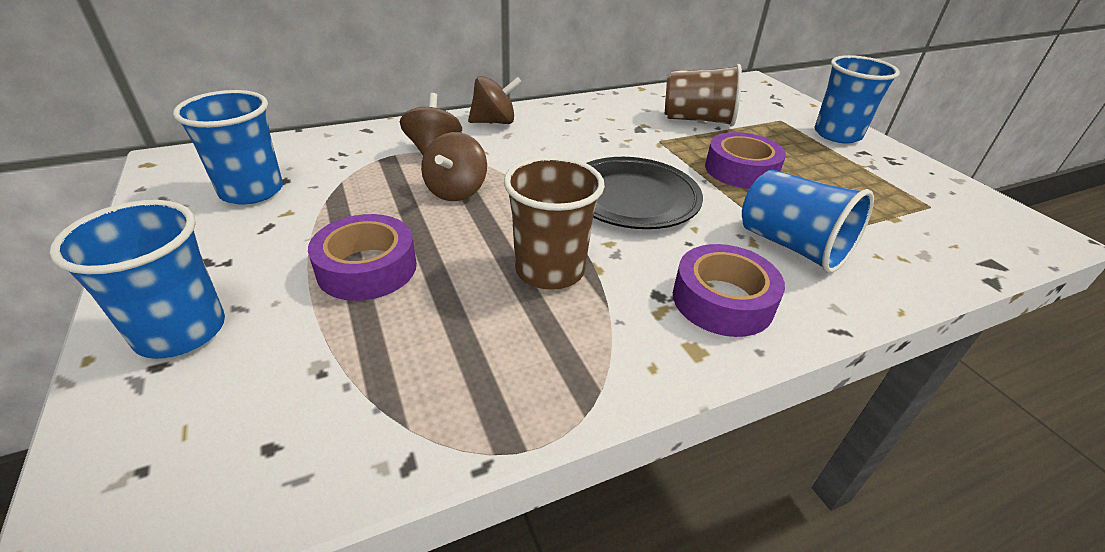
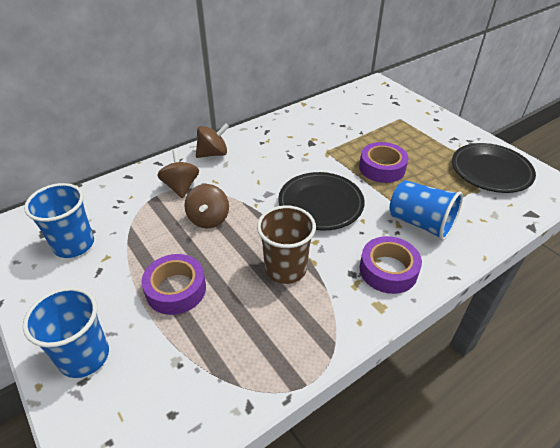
camera: 10 degrees left, 5 degrees up
brown cup [664,64,742,127] -> none
blue cup [814,55,900,144] -> none
none -> black plate [452,143,536,193]

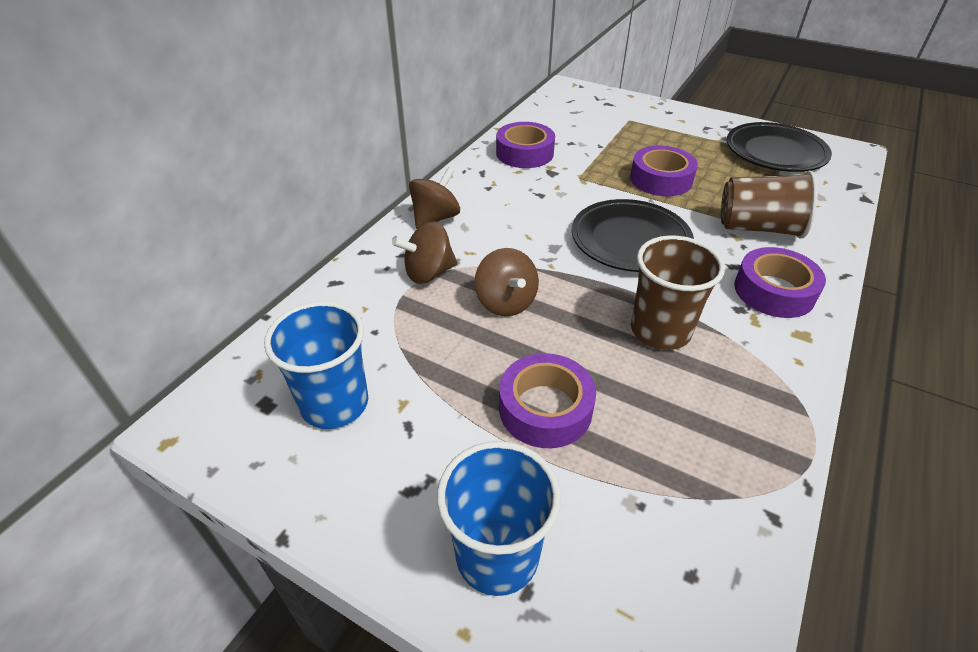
camera: 25 degrees left, 0 degrees up
brown spinning top [157,149,199,199] -> brown spinning top turned 75 degrees counterclockwise [392,221,458,284]
blue cup [389,180,463,240] -> brown cup [721,171,818,239]
none -> purple tape [496,122,555,168]

